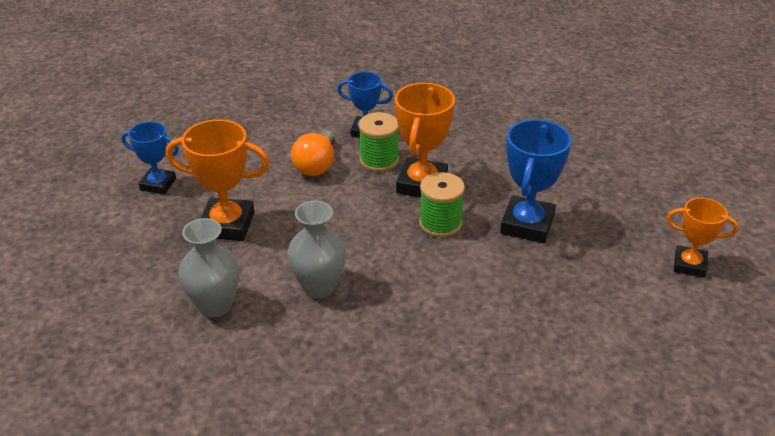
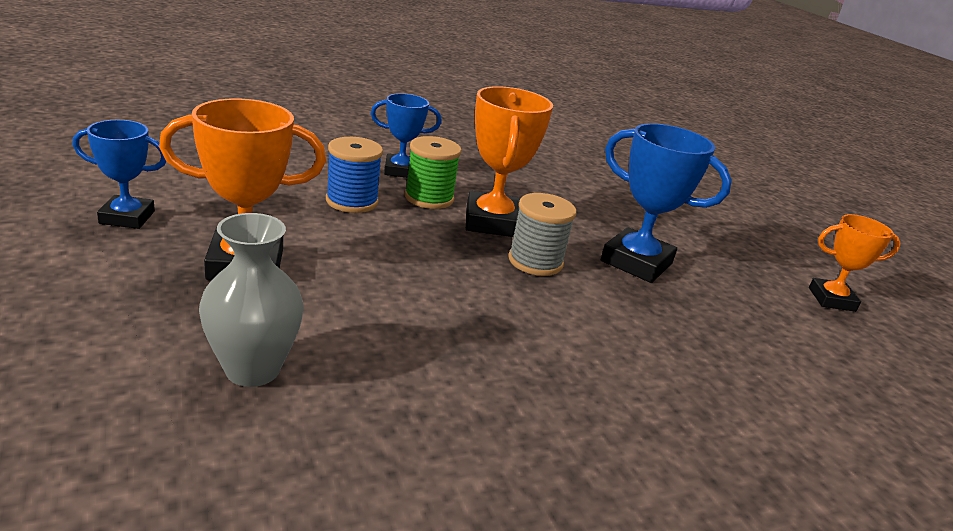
camera: 20 degrees left, 10 degrees down
grey vase [287,201,346,298] -> none
orange light bulb [291,131,335,176] -> blue spool [326,137,383,213]
green spool [419,172,465,237] -> grey spool [508,193,577,276]
blue trophy [500,119,572,243] -> blue trophy turned 60 degrees counterclockwise [601,123,732,283]

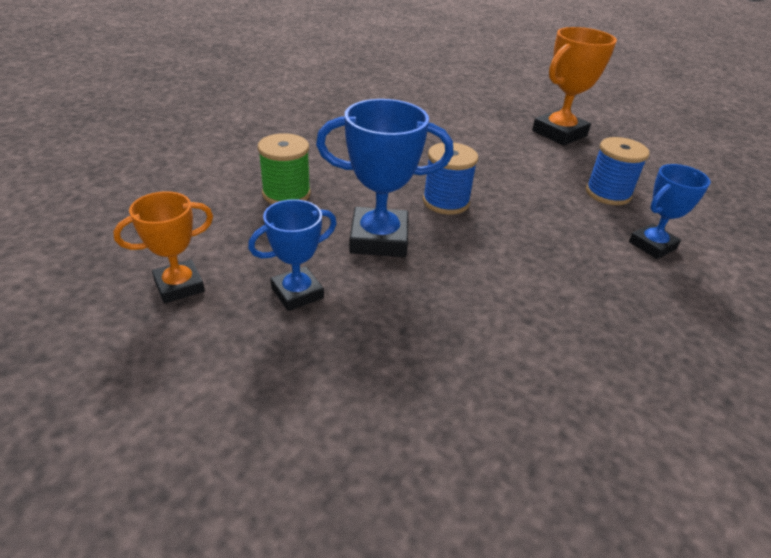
camera: 150 degrees right, 10 degrees up
blue trophy [72,120,166,229] -> blue trophy moved to [248,199,337,311]
grey vase [199,213,304,387] -> none
green spool [405,136,461,209] -> green spool moved to [257,133,311,204]
orange trophy [466,86,553,237] -> none
grey spool [508,193,577,276] -> blue spool [423,143,478,215]

